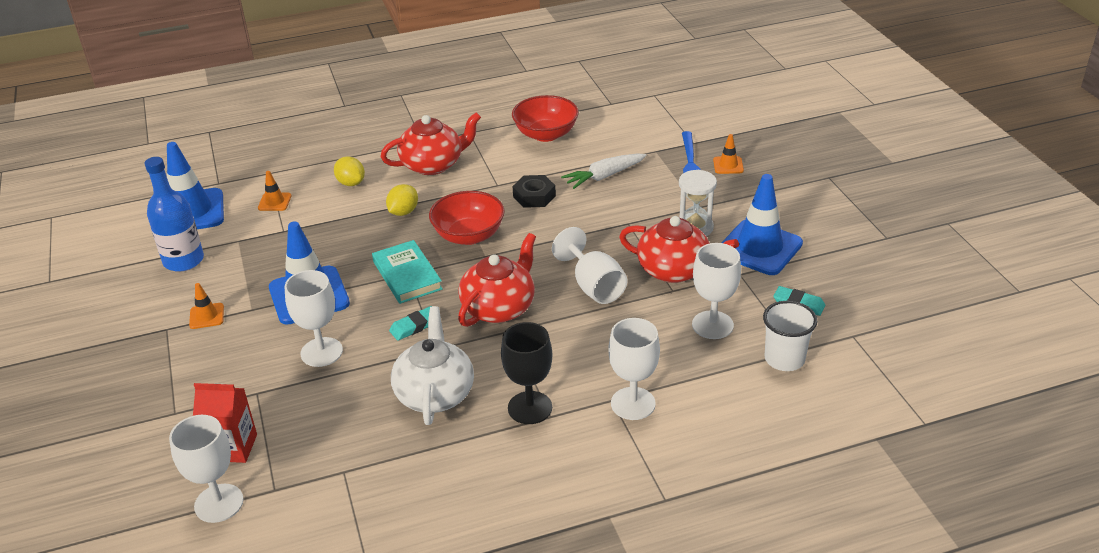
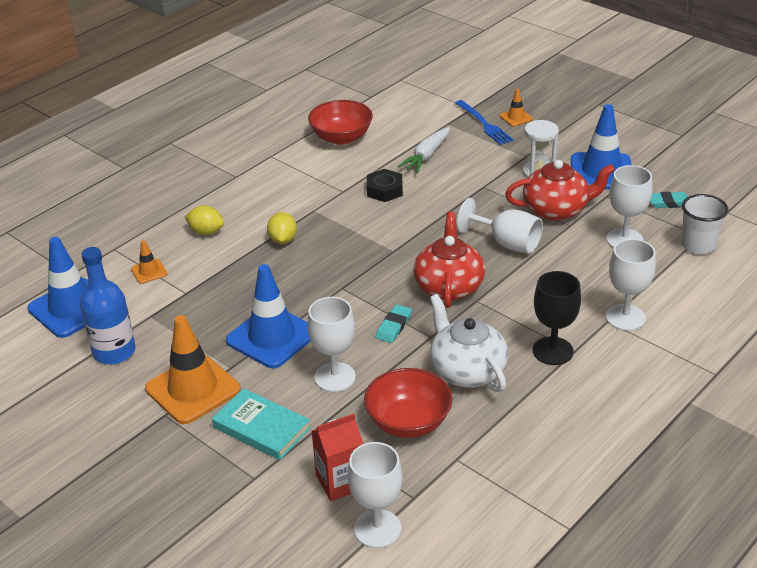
camera: 30 degrees left, 0 degrees up
orange traffic cone [189,283,224,329] -> orange traffic cone [145,315,241,424], size x2.18
turquoise book [372,240,443,304] -> turquoise book moved to [212,388,310,460]
red teapot [381,112,481,175] -> none
red bowl [429,191,505,245] -> red bowl moved to [364,368,453,438]

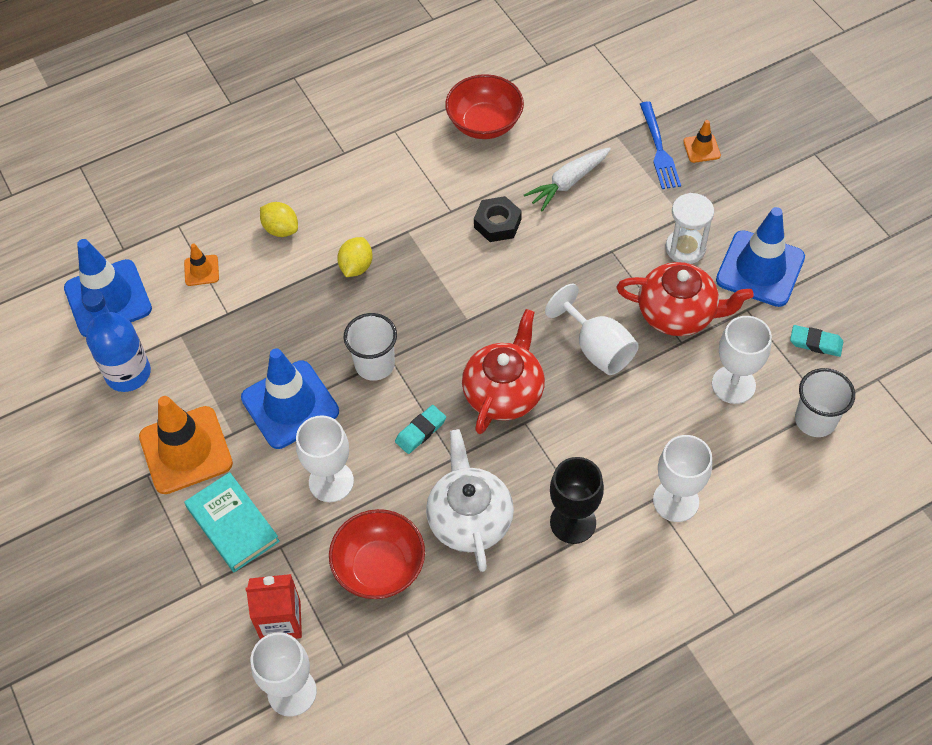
camera: 20 degrees right, 20 degrees up
none -> white cup [344,313,397,381]

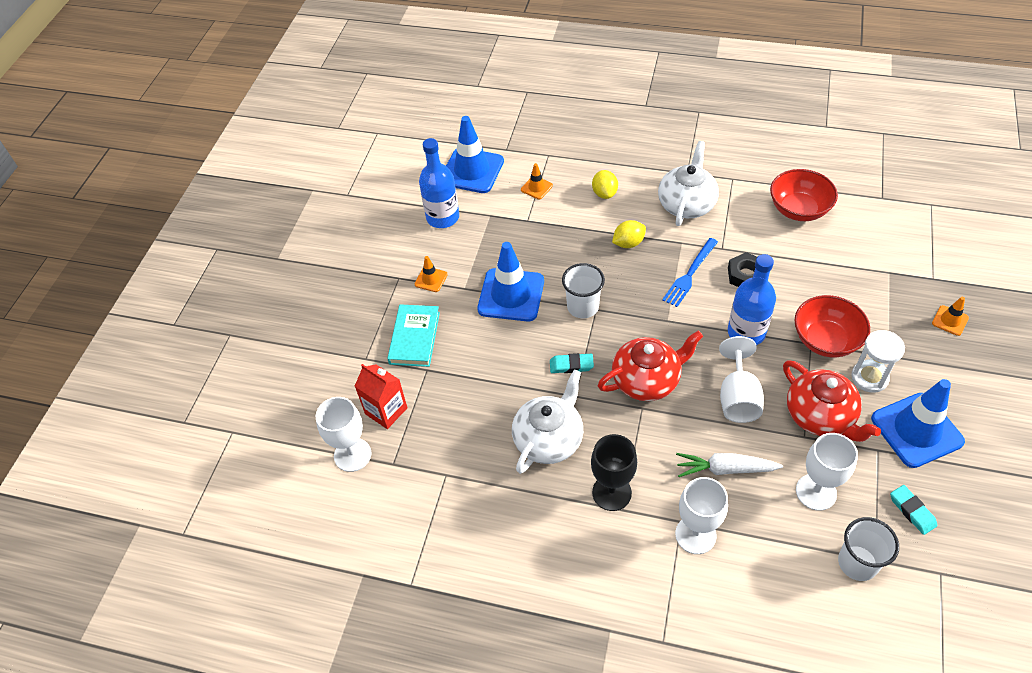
camera: 45 degrees right, 5 degrees down
orange traffic cone [139,396,233,494] -> orange traffic cone [414,256,448,292], size x0.46
white goblet [296,415,354,502] -> none
red bowl [329,509,425,599] -> red bowl moved to [795,295,870,357]
white carrot [524,148,611,211] -> white carrot moved to [676,453,783,477]
blue fork [640,101,681,189] -> blue fork moved to [662,238,718,307]
none -> white teapot [658,141,719,226]
none -> blue bottle [728,254,776,345]

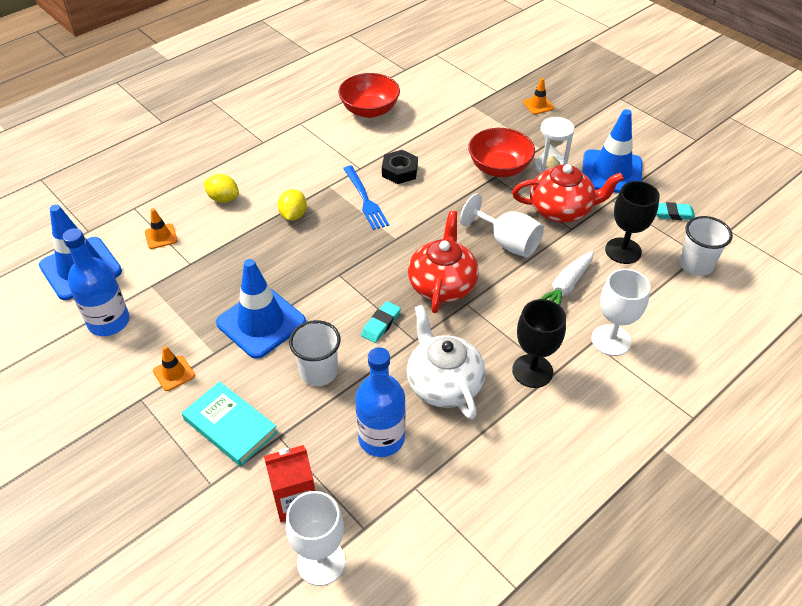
camera: 60 degrees left, 5 degrees down
white cup [562,263,605,318] -> white cup moved to [289,320,341,386]
white teapot [658,141,719,226] -> none
blue bottle [728,254,776,345] -> blue bottle moved to [355,347,406,457]
white goblet [796,433,858,511] -> black goblet [605,181,660,264]

